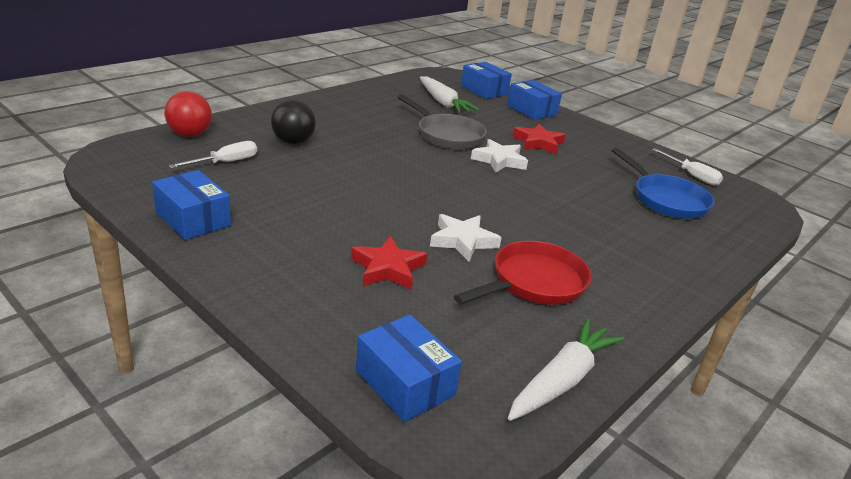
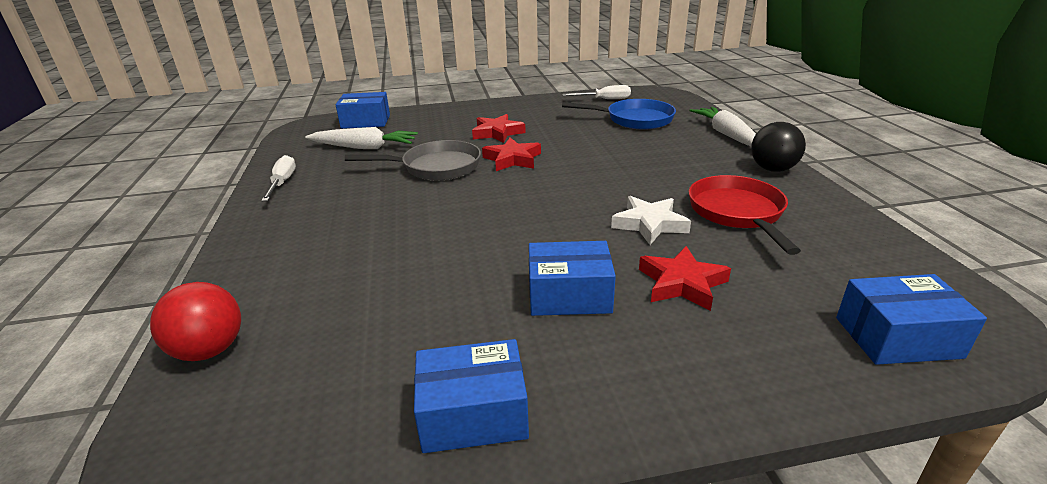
camera: 50 degrees left, 0 degrees up
white screwdriver [169,141,257,168] -> white screwdriver moved to [261,155,296,201]
black ball [271,100,316,144] -> black ball moved to [751,122,806,172]
white star [471,139,528,173] -> red star [482,138,541,171]
blue box [507,80,562,120] -> blue box moved to [529,241,616,316]
white carrot [508,318,624,421] -> white carrot moved to [689,107,756,147]

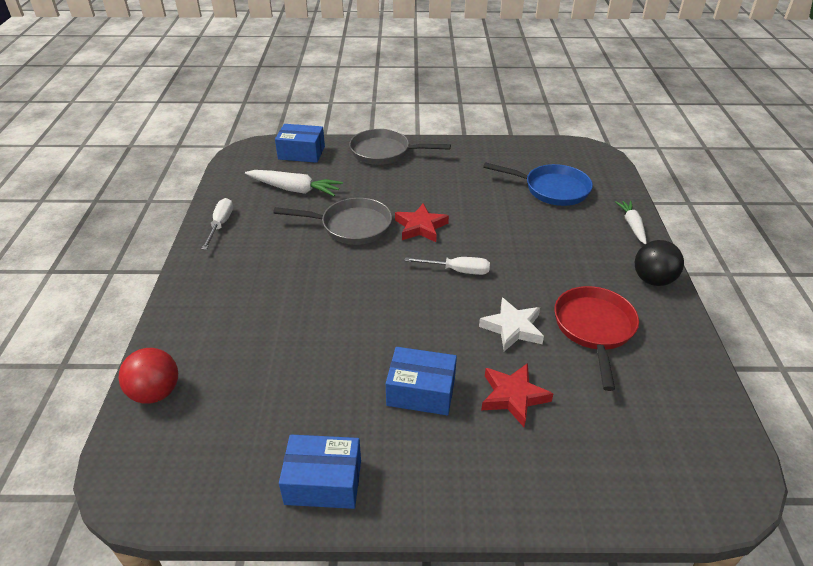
camera: 10 degrees right, 10 degrees up
red star [472,114,526,143] -> none
white screwdriver [563,85,631,99] -> white screwdriver moved to [405,257,490,275]
white carrot [689,107,756,147] -> white carrot [615,201,647,244], size x0.65
blue box [836,274,987,365] -> none
none -> grey pan [349,129,451,165]

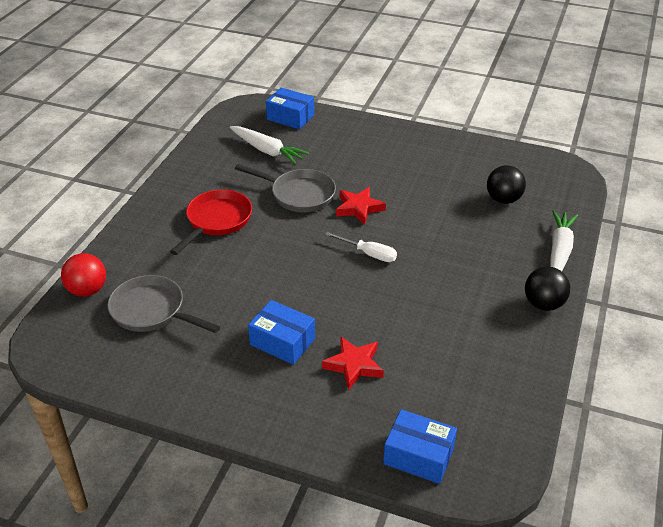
camera: 20 degrees right, 0 degrees up
white screwdriver [202,198,233,250] -> none
blue box [279,434,361,509] -> blue box moved to [383,409,457,484]
grey pan [349,129,451,165] -> grey pan moved to [108,275,220,333]
white star [479,298,544,351] -> none
blue pan [483,162,593,206] -> black ball [487,165,526,204]
red pan [554,286,639,391] -> red pan moved to [170,189,252,255]
white carrot [615,201,647,244] -> white carrot [550,210,578,271], size x1.53

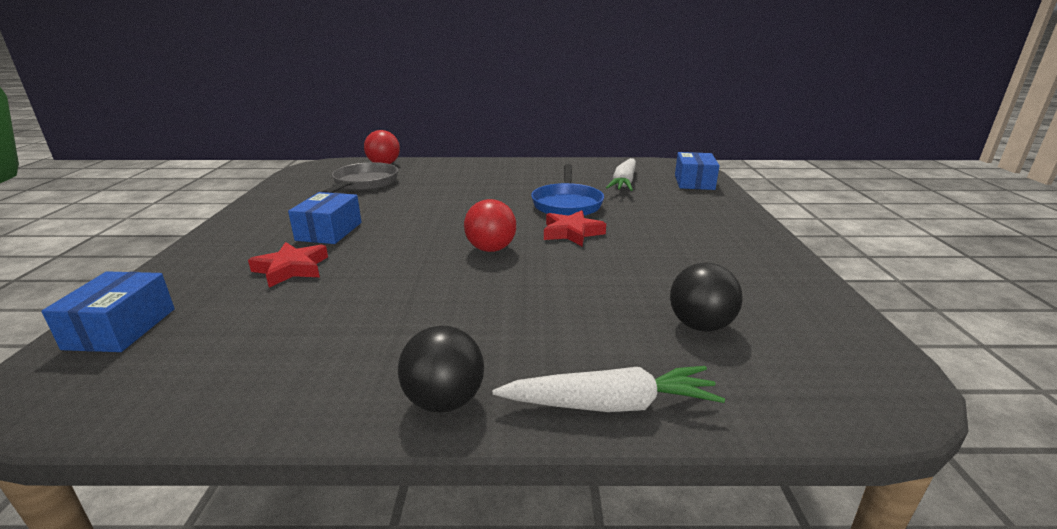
camera: 70 degrees right, 15 degrees down
red pan [170,189,252,255] -> none
grey pan [235,164,336,212] -> blue pan [531,164,604,216]
white screwdriver [325,232,397,262] -> red ball [464,199,516,252]

